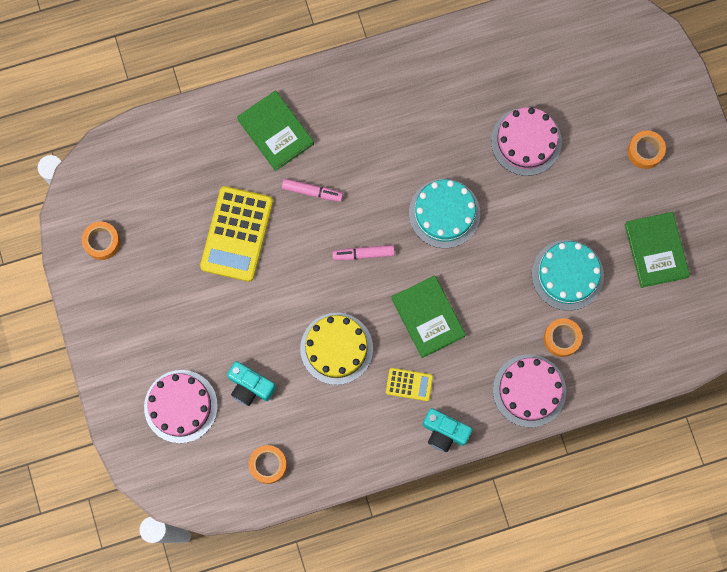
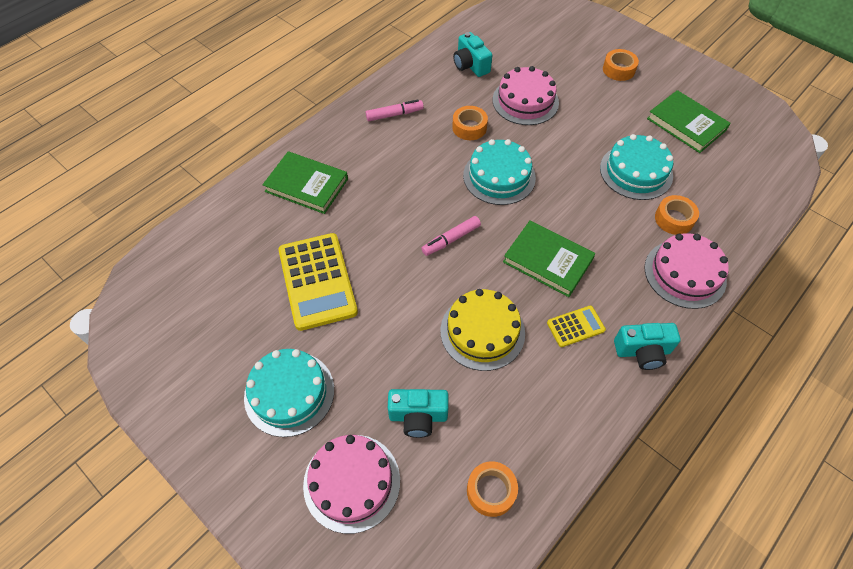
camera: 30 degrees left, 20 degrees down
orange tape [82,221,120,260] -> orange tape moved to [452,106,488,140]
pink marker [282,179,343,202] -> pink marker moved to [366,99,424,121]
none -> turquoise cake [244,349,334,437]
none -> turquoise camera [453,32,492,77]

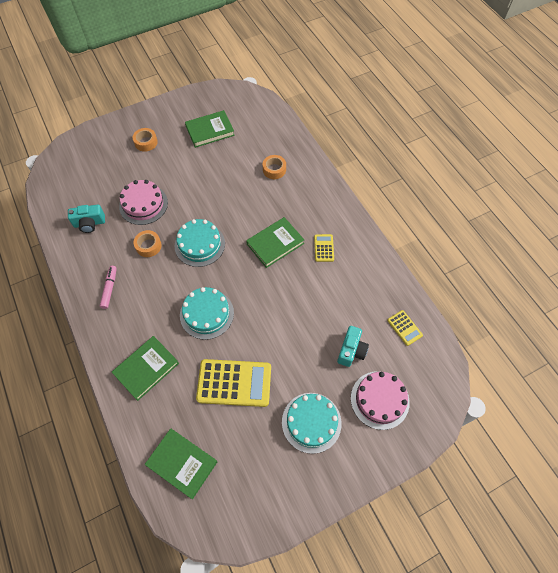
camera: 70 degrees left, 5 degrees up
pink marker [422,216,481,256] -> none
yellow cake [440,289,525,371] -> none
orange tape [467,461,518,517] -> yellow calculator [387,310,423,346]
turquoise cake [600,134,674,200] -> turquoise cake moved to [180,287,234,340]
turquoise camera [614,323,681,370] -> none
pink cake [644,233,729,309] -> none
none -> green book [145,429,217,499]

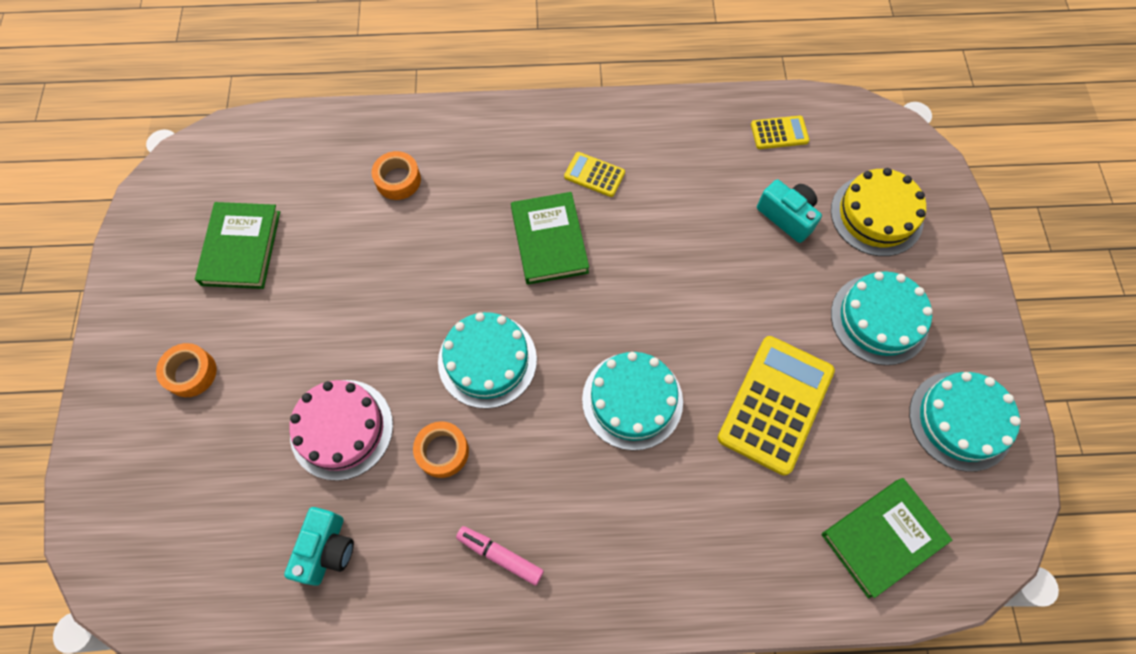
camera: 65 degrees left, 5 degrees up
green book [112,336,179,401] -> none
pink cake [351,371,410,430] -> yellow cake [831,168,926,256]
none -> turquoise cake [909,372,1021,472]

